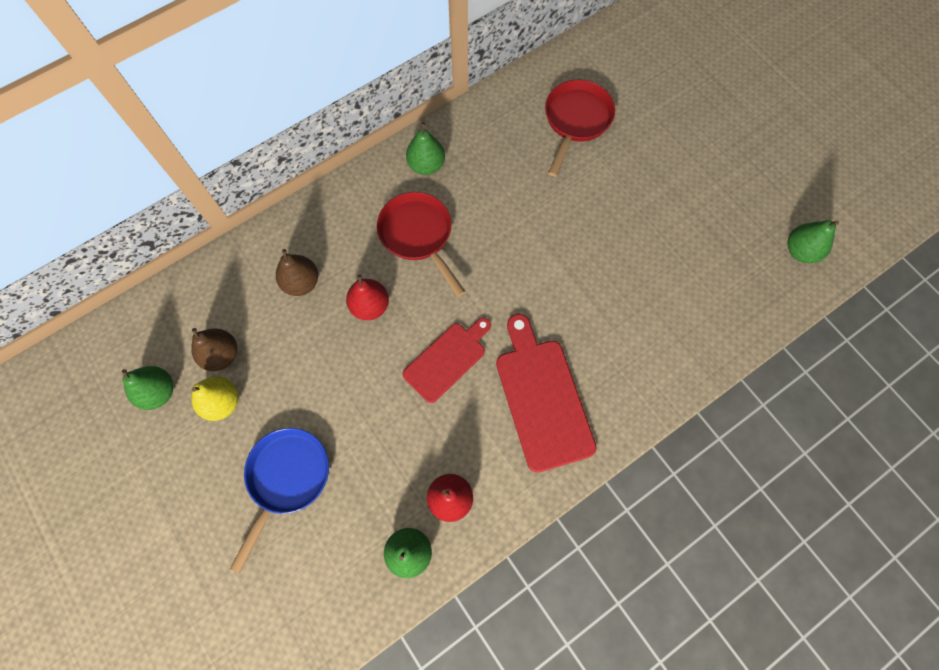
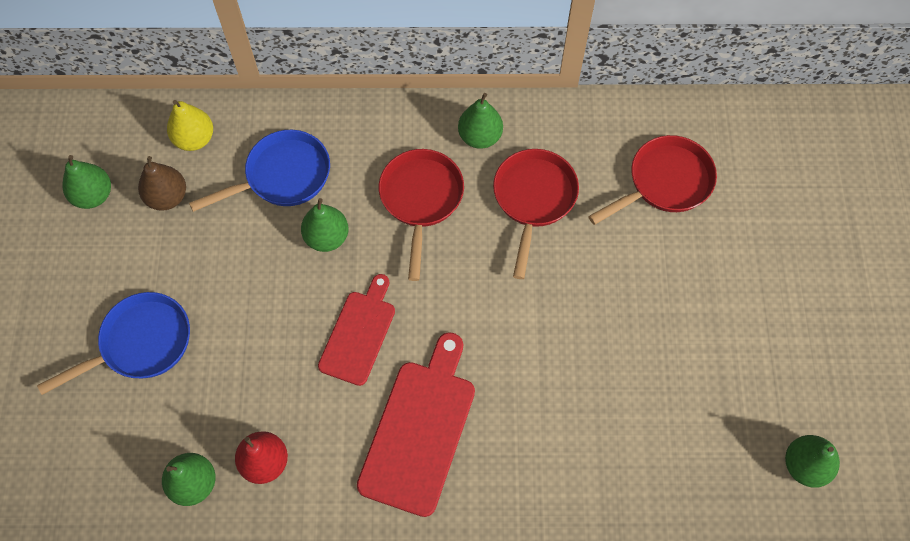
camera: 35 degrees right, 5 degrees down
yellow pear [191,377,238,421] -> yellow pear moved to [167,100,213,151]
brown pear [276,249,318,296] -> blue pan [189,130,330,212]
red pear [346,275,389,320] -> green pear [301,198,349,252]
red cutting board [403,318,491,403] -> red cutting board turned 60 degrees counterclockwise [318,274,395,386]
none -> red pan [493,149,579,279]

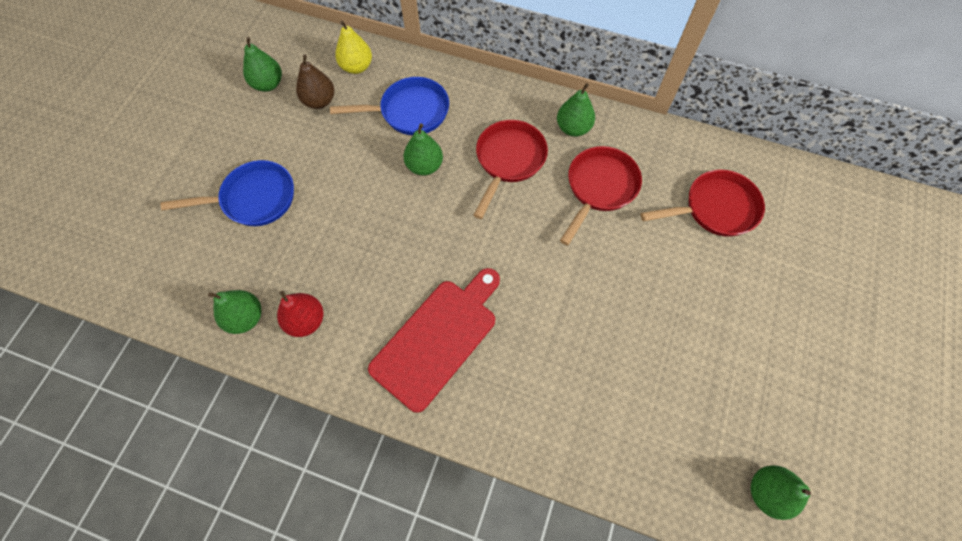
camera: 20 degrees right, 0 degrees up
red cutting board [318,274,395,386] -> none

